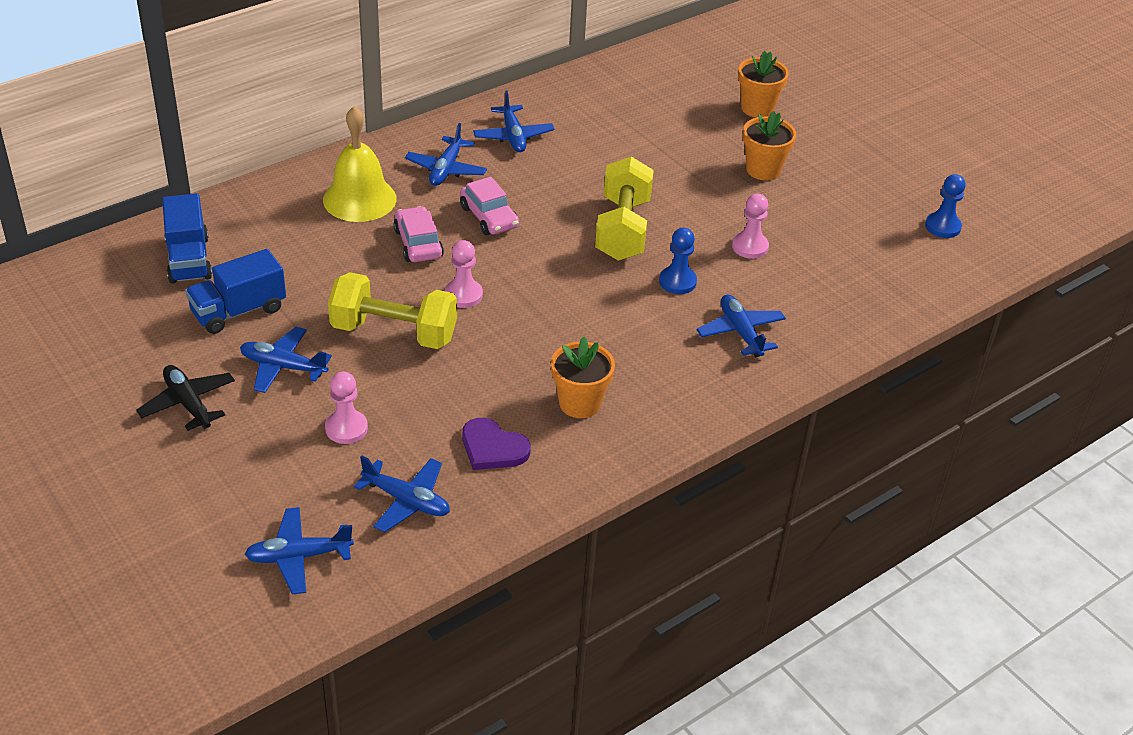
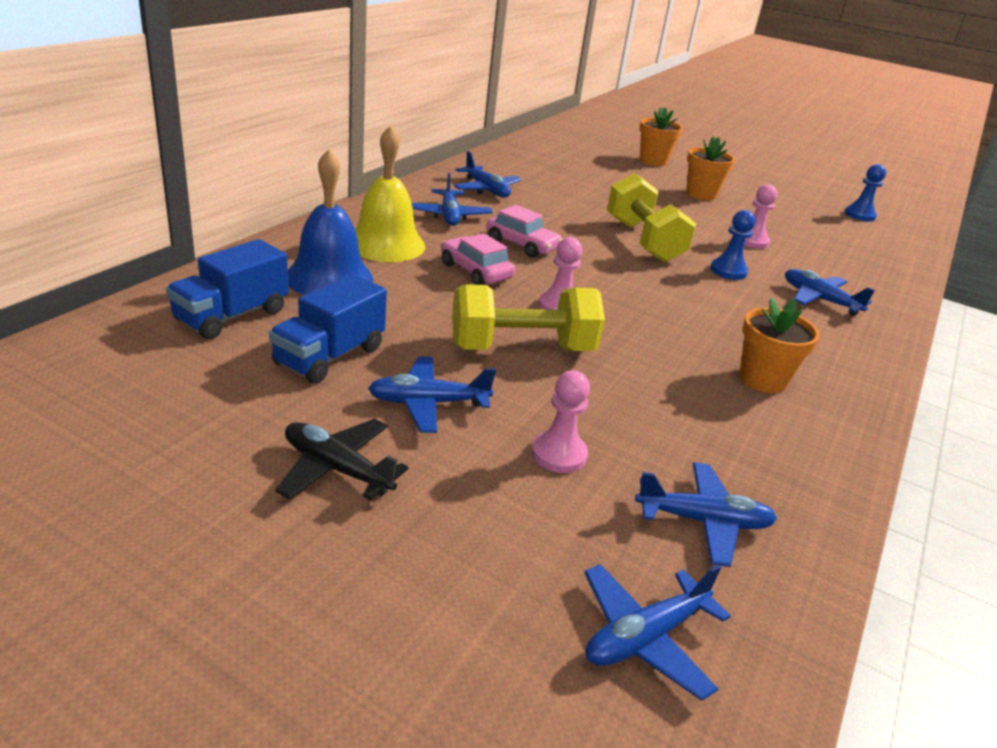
camera: 25 degrees left, 10 degrees down
blue truck [162,193,212,284] -> blue truck turned 75 degrees clockwise [166,239,288,339]
purple heart [462,418,531,470] -> none
none -> blue bell [288,149,373,295]

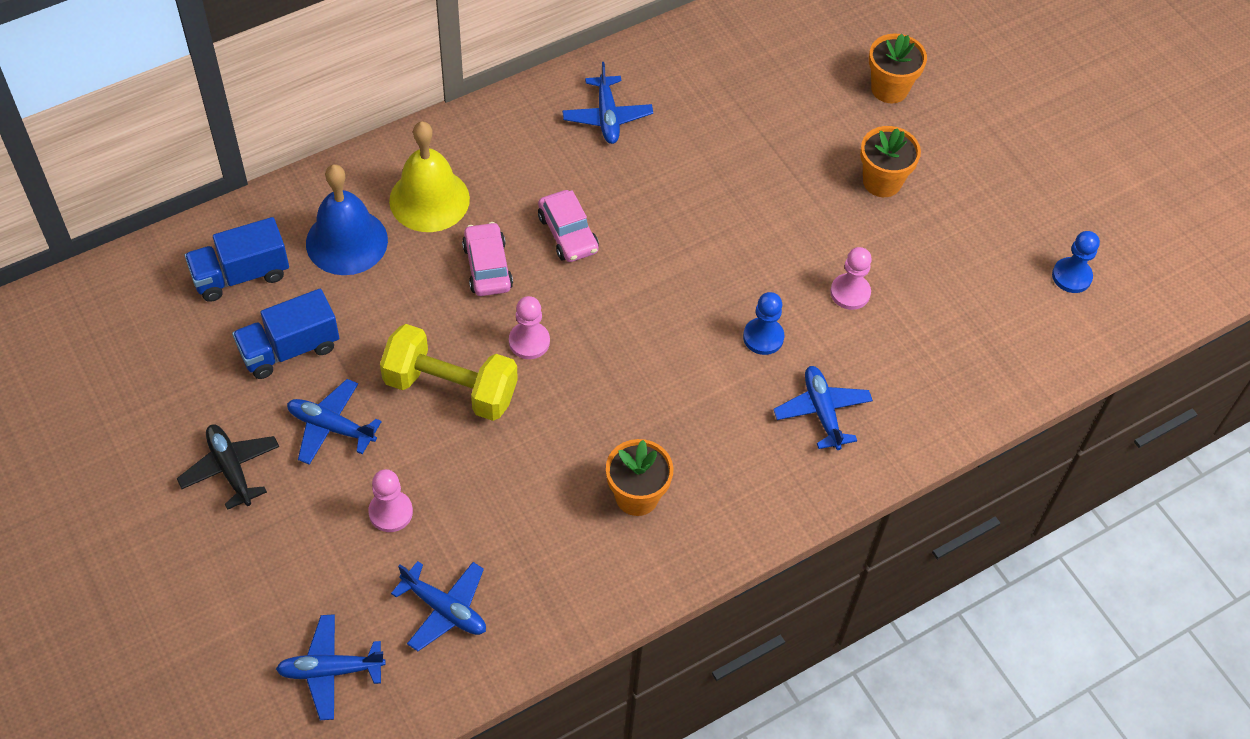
camera: 30 degrees right, 25 degrees up
blue plane [412,173,493,226] -> none
yellow dumbbell [607,173,696,262] -> none

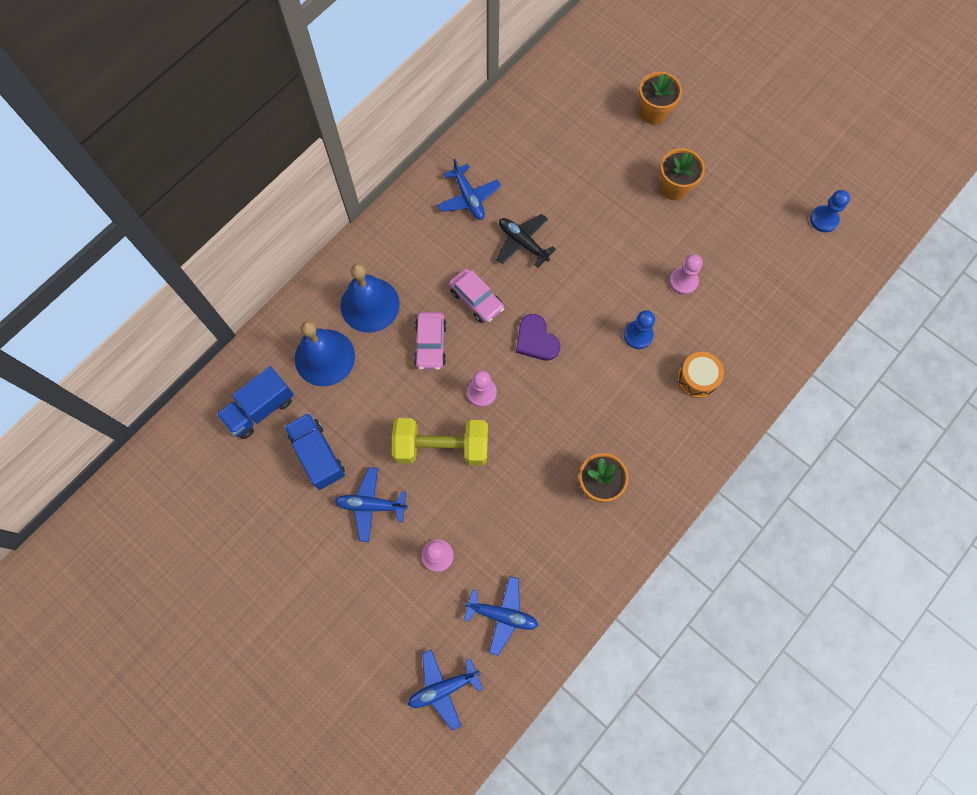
camera: 15 degrees left, 15 degrees up
black plane [177,424,279,510] -> black plane moved to [496,214,556,268]
blue truck [232,289,339,379] -> blue truck turned 105 degrees clockwise [284,413,345,490]
yellow bell [389,121,470,232] -> blue bell [340,264,400,333]
pink car [462,222,513,296] -> pink car turned 150 degrees counterclockwise [414,312,447,370]
blue plane [773,366,873,450] -> orange drum [677,352,724,398]
none -> purple heart [516,314,560,361]

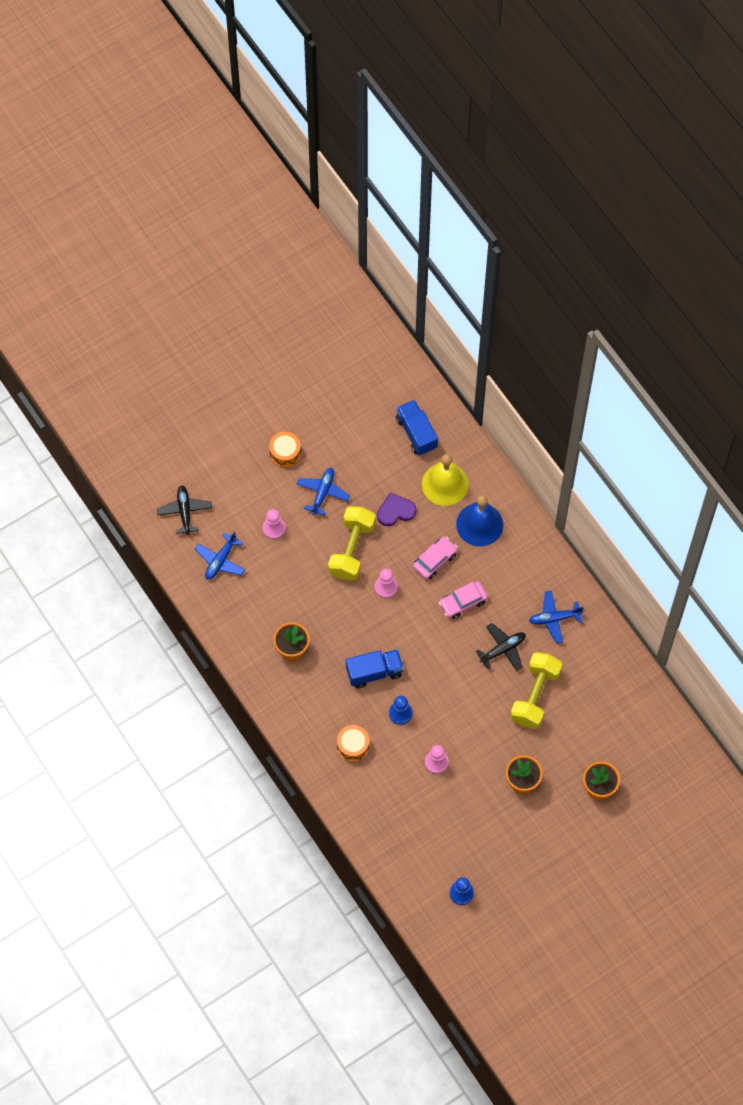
camera: 105 degrees right, 5 degrees down
blue truck [284,413,345,490] -> blue truck moved to [346,649,404,688]
blue bell [295,321,355,386] -> yellow bell [422,454,469,506]
blue plane [408,649,483,731] -> black plane [157,485,212,535]
pink car [414,312,447,370] -> pink car turned 120 degrees clockwise [413,537,458,579]
purple heart [516,314,560,361] -> purple heart moved to [377,493,416,526]
none -> orange drum [269,432,301,468]
none -> yellow dumbbell [510,652,562,729]

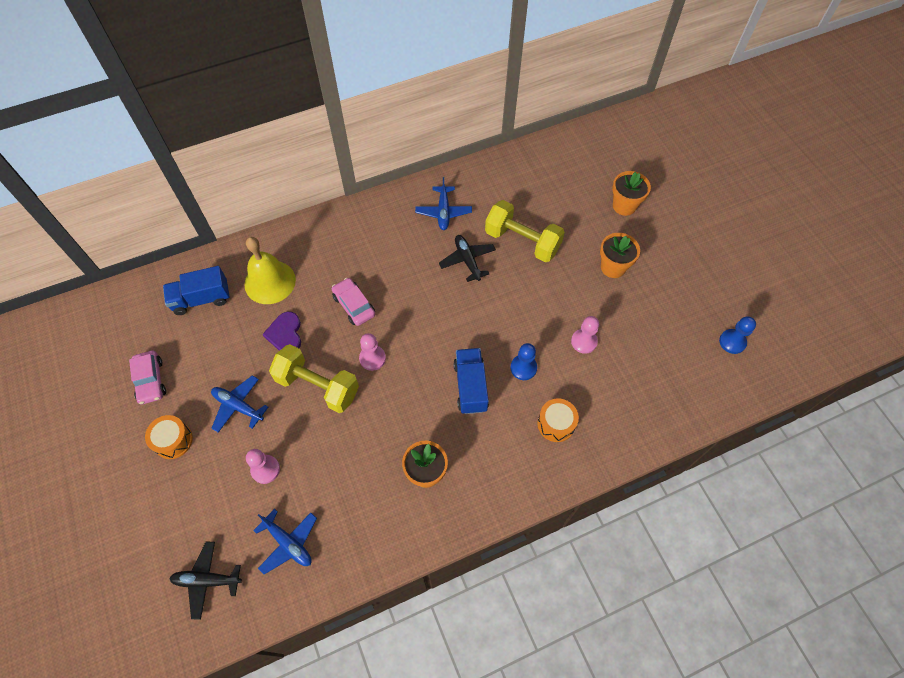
camera: 80 degrees left, 5 degrees down
pink car [439,581,488,619] -> pink car moved to [129,351,166,404]
blue bell [456,495,503,547] -> none

